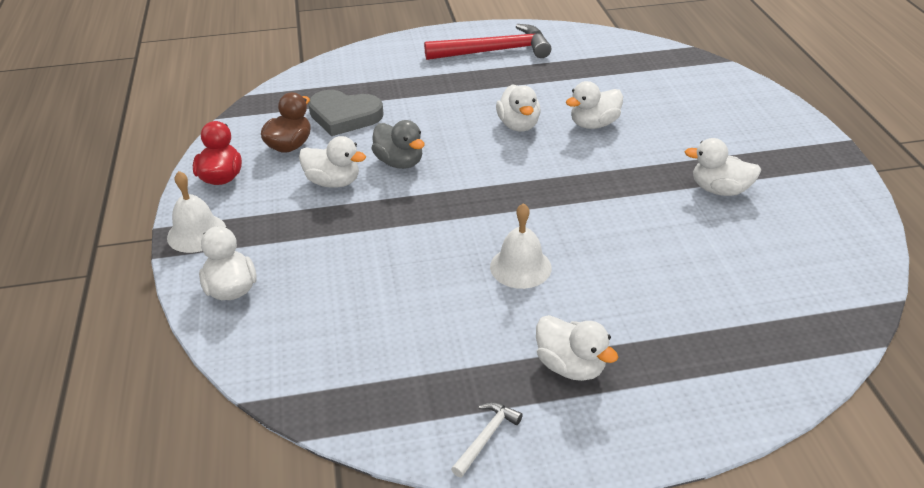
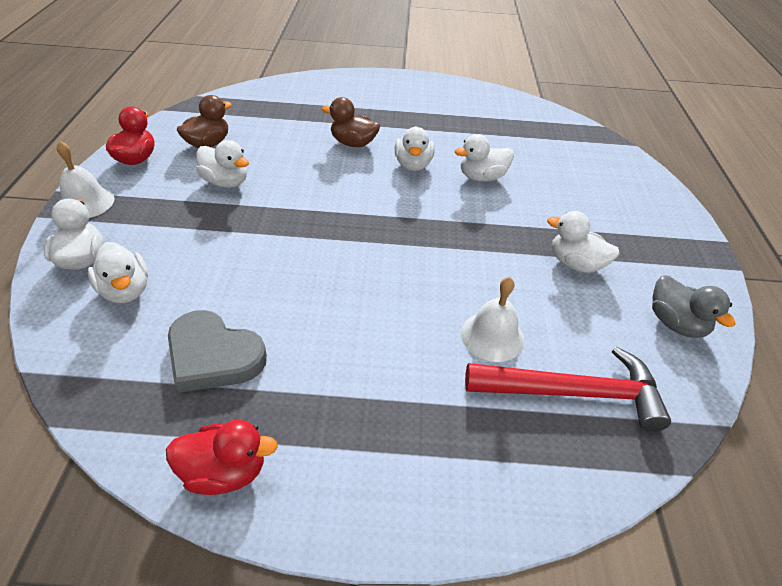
camera: 10 degrees right, 5 degrees up
grey heart [308,90,384,136] -> grey heart moved to [168,310,267,393]
grey duck [371,120,425,169] -> grey duck moved to [652,275,736,338]
red hammer [424,24,551,60] -> red hammer moved to [465,347,671,432]
white hammer [451,402,523,477] -> red duck [166,420,278,495]
white bell [490,203,552,289] -> white bell moved to [461,277,524,362]
white duck [536,315,618,381] -> white duck moved to [87,242,148,303]
none -> brown duck [322,97,380,147]

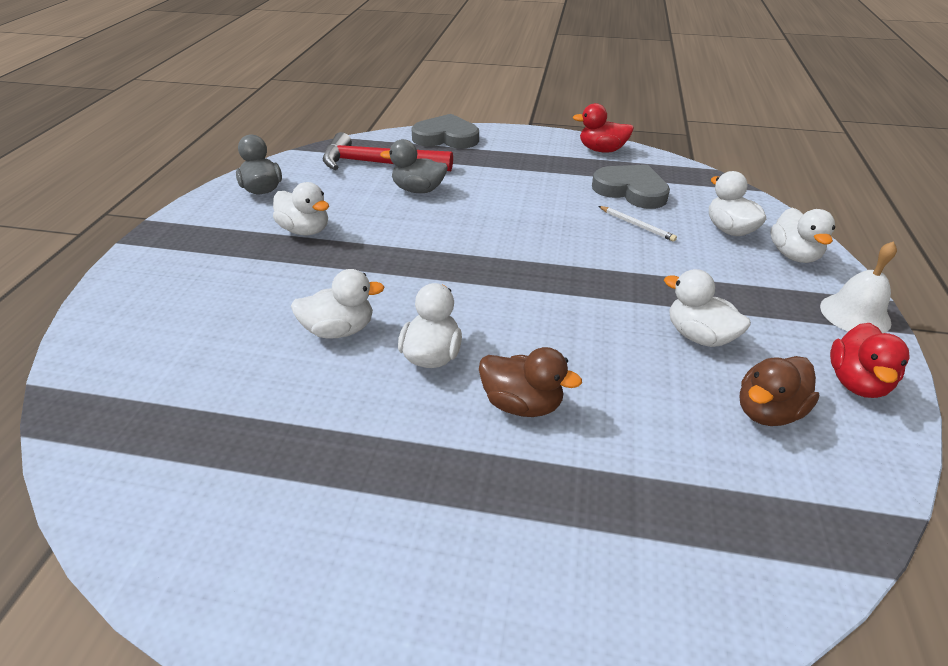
camera: 170 degrees left, 5 degrees down
white bell [461,277,524,362] -> grey duck [380,139,448,193]
none -> grey heart [412,114,479,149]
none -> white pencil [598,206,677,242]

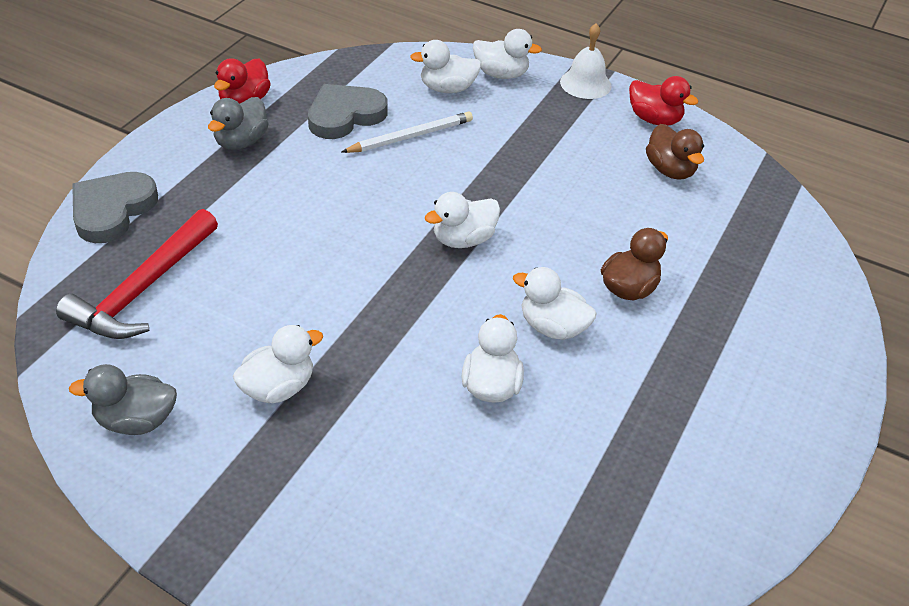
camera: 75 degrees left, 5 degrees up
grey duck [380,139,448,193] -> grey duck moved to [208,97,269,150]
white pencil [598,206,677,242] -> white pencil [342,112,473,153], size x1.55
white duck [664,269,751,347] -> white duck moved to [425,192,500,248]

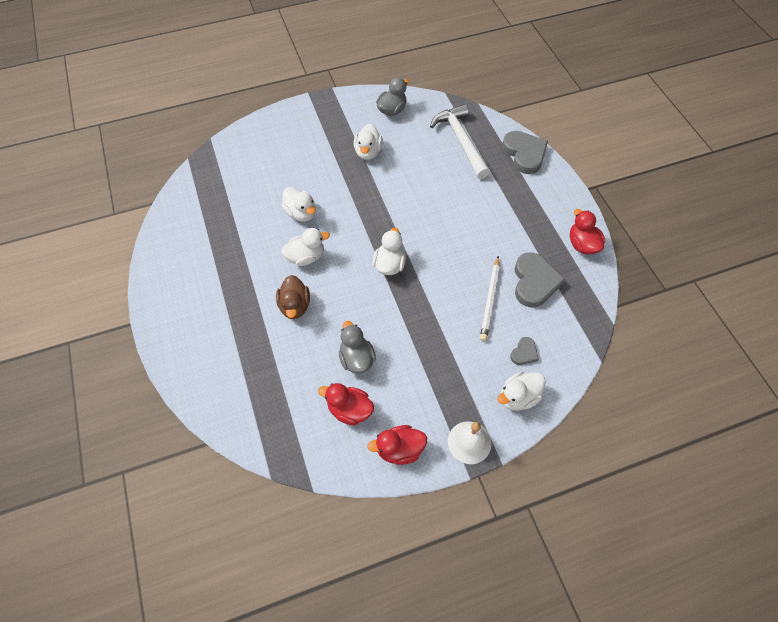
camera: 135 degrees right, 15 degrees up
red hammer [56,209,218,339] -> white hammer [430,104,490,179]
grey duck [208,97,269,150] -> grey duck moved to [339,321,376,374]
white duck [410,40,481,93] -> grey heart [510,337,539,365]
brown duck [646,124,704,180] -> red duck [318,383,374,426]

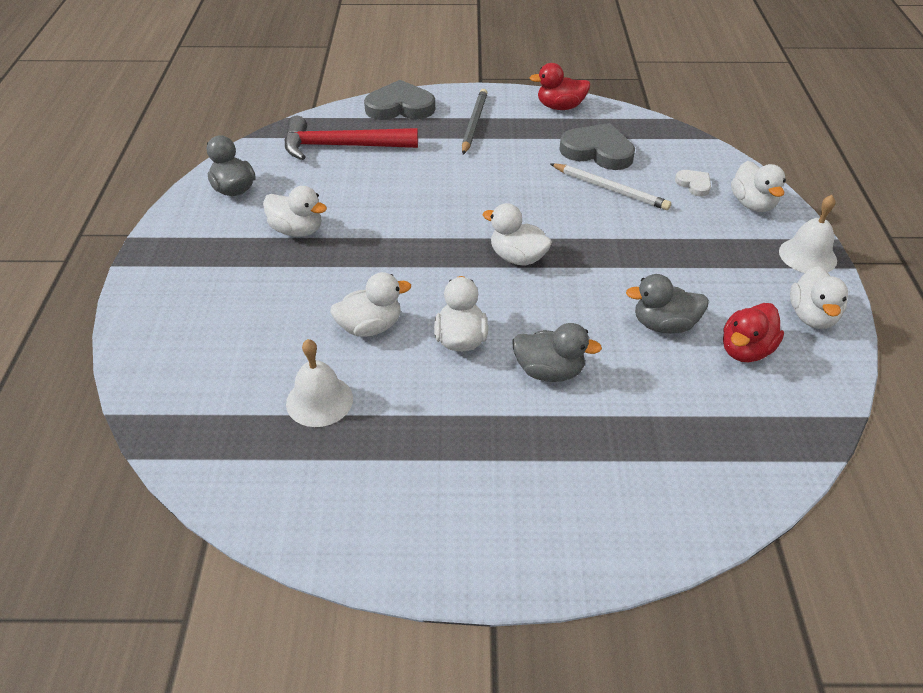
camera: 70 degrees left, 15 degrees down
brown duck [276,275,310,319] -> grey duck [512,323,602,382]
red duck [367,425,427,465] -> white duck [790,266,848,329]
white hammer [430,104,490,179] -> red hammer [285,116,418,160]
grey heart [510,337,539,365] -> white heart [675,170,711,196]
none -> white bell [286,339,353,427]
none -> grey pencil [462,89,488,155]

